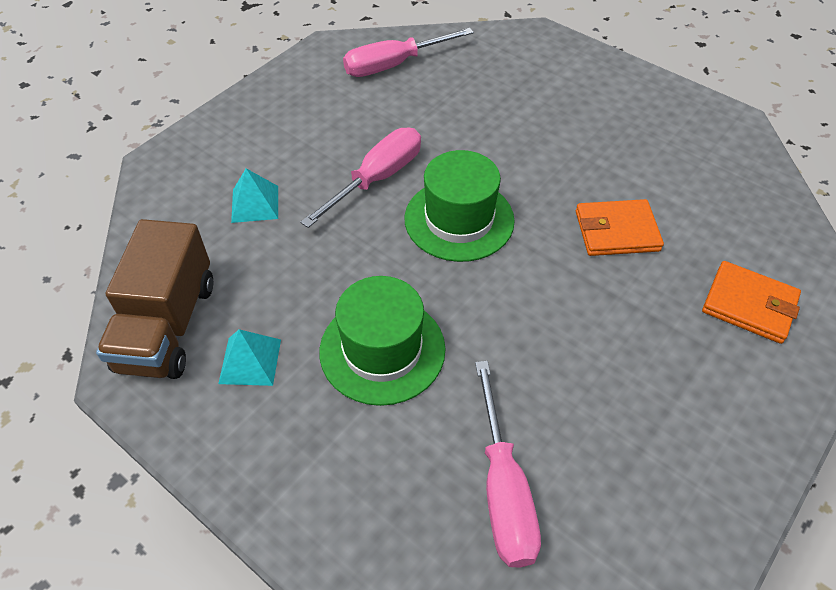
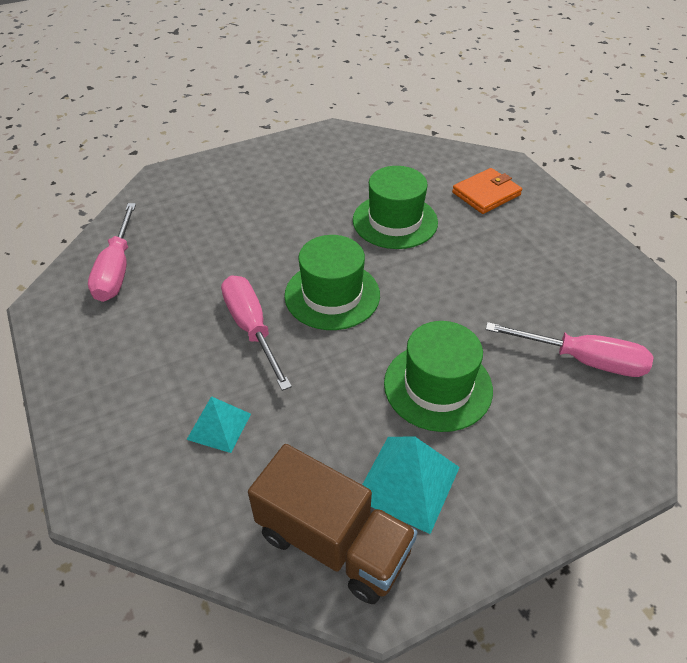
camera: 65 degrees left, 5 degrees down
turquoise pyramid [218,329,281,386] -> turquoise pyramid [362,437,460,534], size x1.55
orange wallet [576,199,664,256] -> green hat [353,166,438,249]

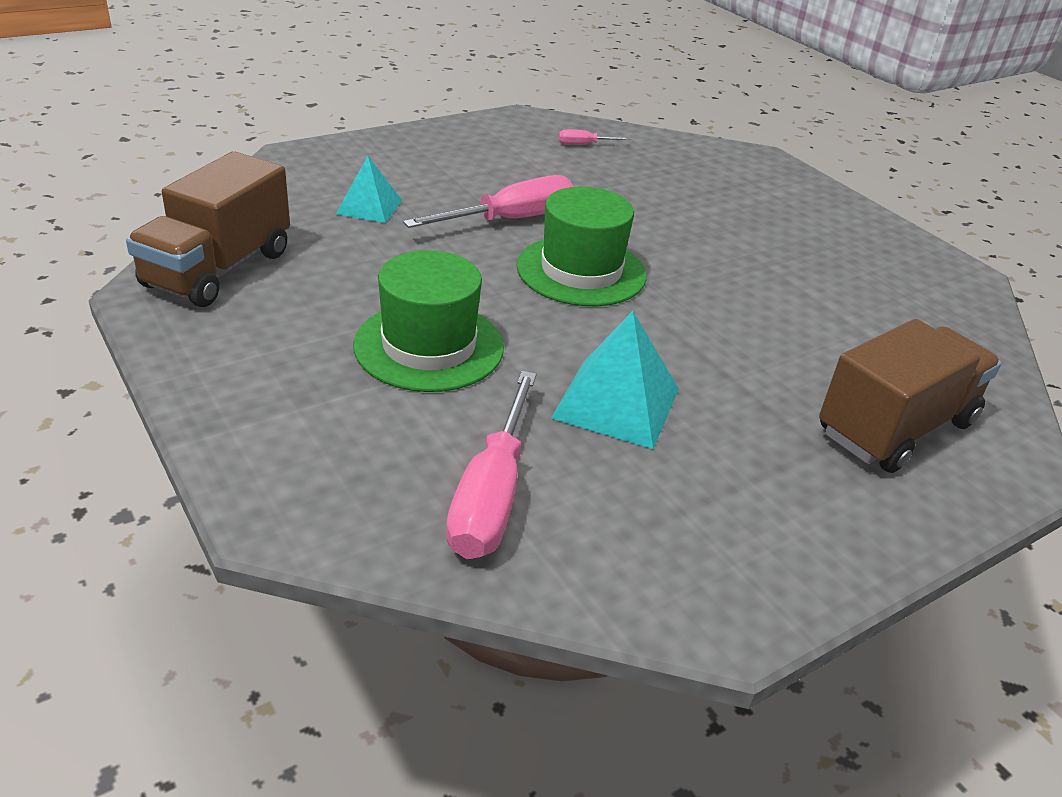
camera: 80 degrees right, 10 degrees down
pink screwdriver [88,203,136,302] -> pink screwdriver [558,129,630,145], size x0.46
green hat [353,166,438,249] -> none
turquoise pyramid [362,437,460,534] -> turquoise pyramid moved to [551,311,679,449]
orange wallet [452,168,522,214] -> brown truck [819,319,1002,473]

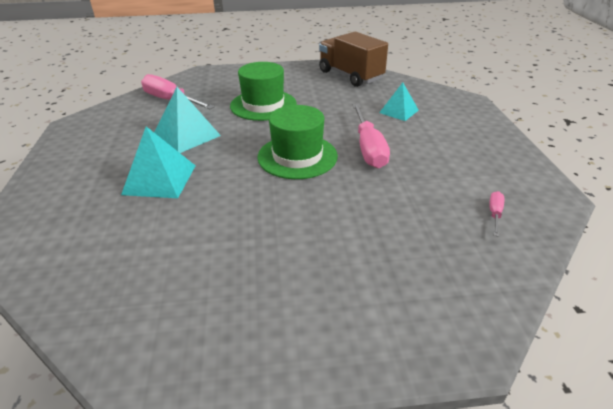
camera: 120 degrees right, 0 degrees up
brown truck [819,319,1002,473] -> none
none -> turquoise pyramid [121,127,196,198]

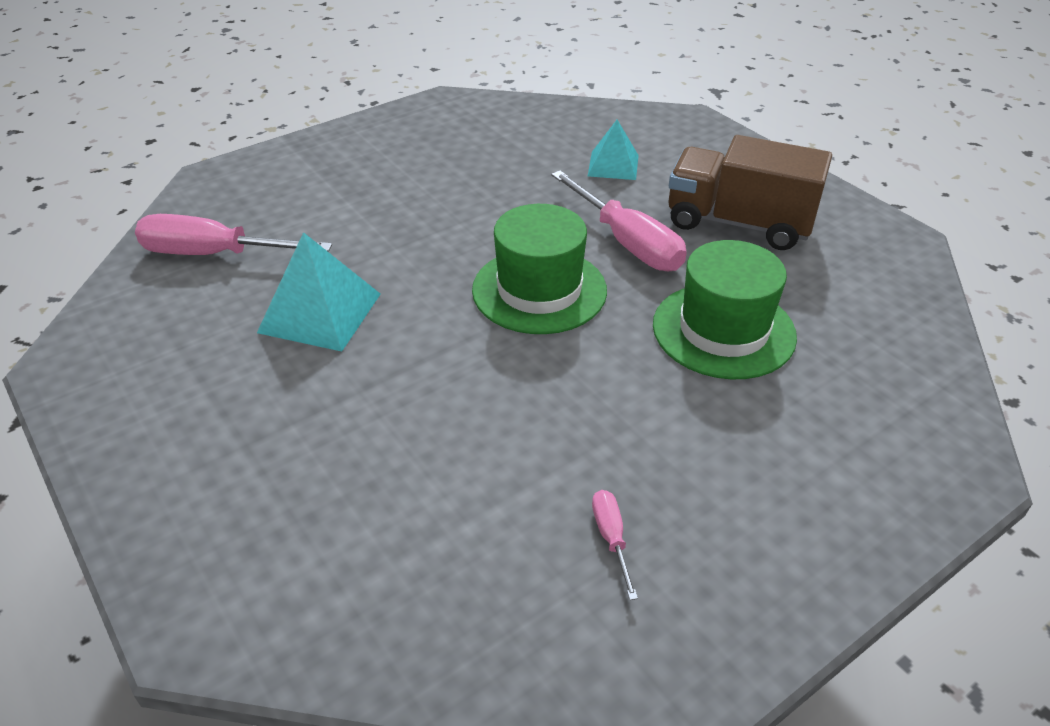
camera: 30 degrees left, 5 degrees up
turquoise pyramid [121,127,196,198] -> none
green hat [230,62,297,121] -> green hat moved to [653,240,797,379]
brown truck [319,32,388,87] -> brown truck moved to [669,135,832,250]
pink screwdriver [490,191,504,237] -> pink screwdriver moved to [592,490,638,600]

